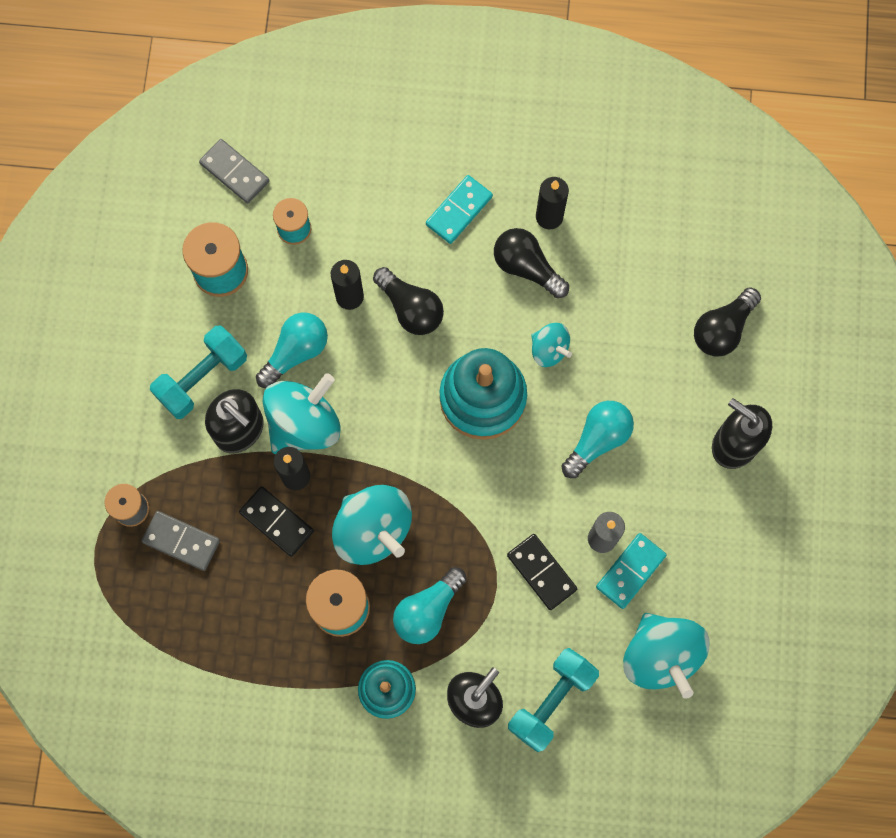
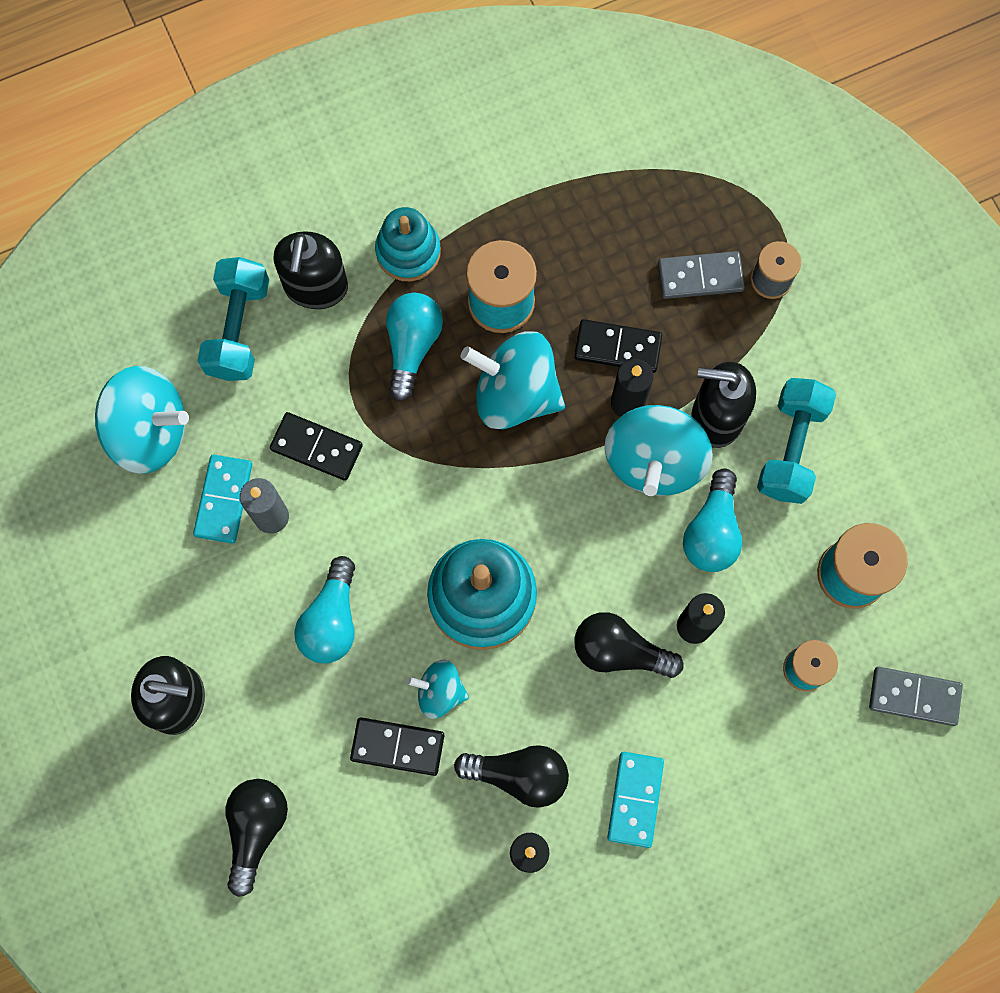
camera: 150 degrees right, 0 degrees up
turquoise spinning top [623,613,710,699] -> turquoise spinning top turned 150 degrees clockwise [95,366,189,474]
none -> black domino [350,717,445,776]

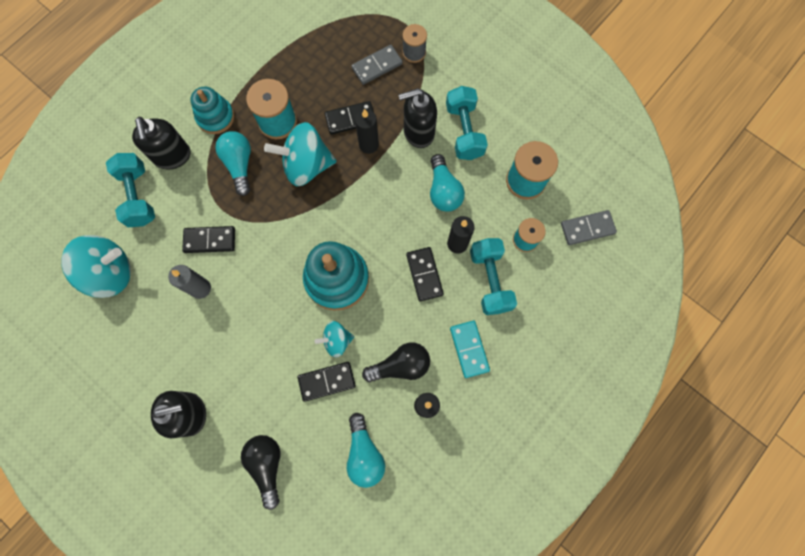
camera: 25 degrees left, 0 degrees up
turquoise domino [193,455,252,543] -> none
turquoise light bulb [294,556,355,663] -> turquoise light bulb moved to [347,413,385,488]
black light bulb [574,612,683,678] -> black domino [406,247,444,301]
turquoise spinning top [604,405,713,496] -> none
none -> turquoise dumbbell [470,238,517,315]

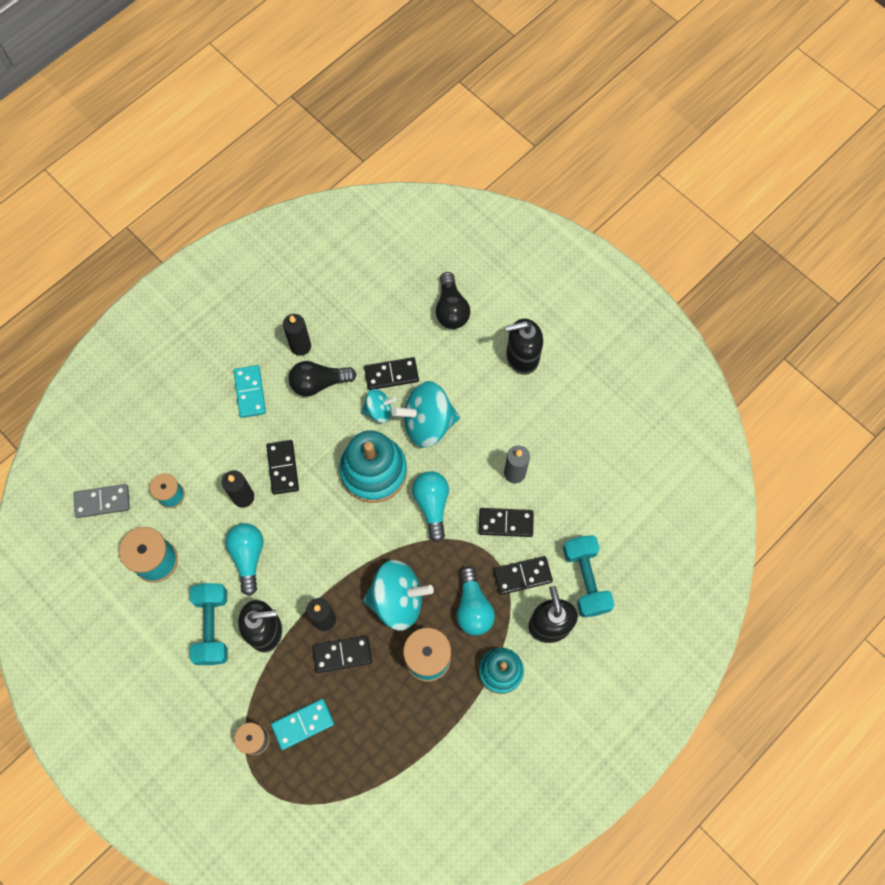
camera: 175 degrees left, 5 degrees down
turquoise spinning top [61,235,131,298] -> turquoise spinning top moved to [391,381,460,448]
turquoise light bulb [347,413,385,488] -> turquoise light bulb moved to [412,471,449,542]
grey domino [352,45,403,85] -> turquoise domino [271,699,334,750]
turquoise dumbbell [470,238,517,315] -> none
none -> black domino [493,556,553,595]

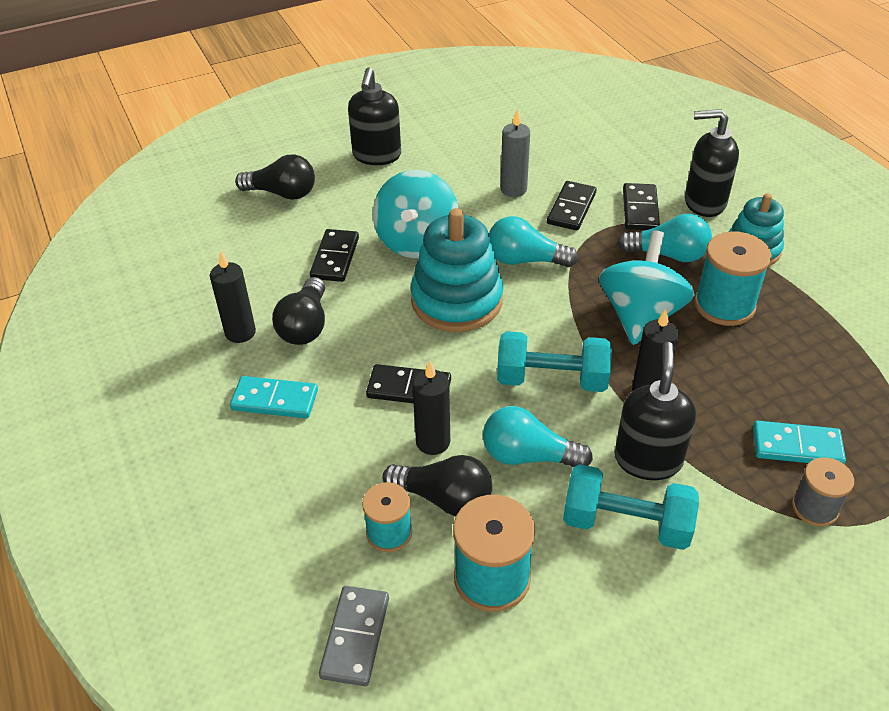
camera: 70 degrees left, 25 degrees down
turquoise domino [271,699,334,750] -> turquoise domino turned 75 degrees counterclockwise [753,421,846,464]
black domino [312,635,372,673] -> none
turquoise spinning top [361,389,397,423] -> none
turquoise dumbbell [563,535,615,618] -> turquoise dumbbell moved to [497,331,612,392]
none -> black light bulb [382,455,492,516]

